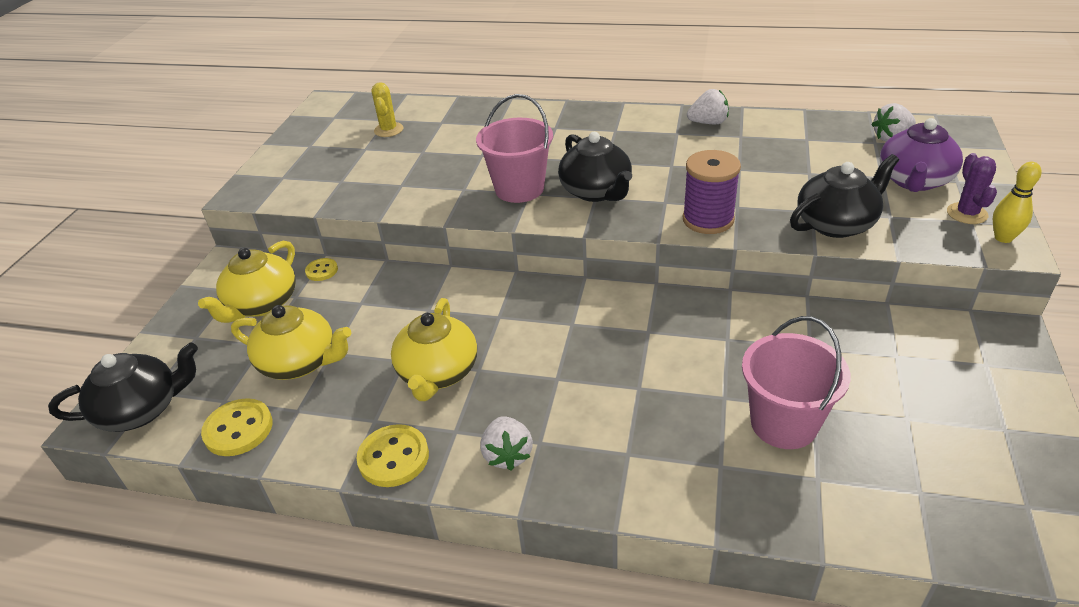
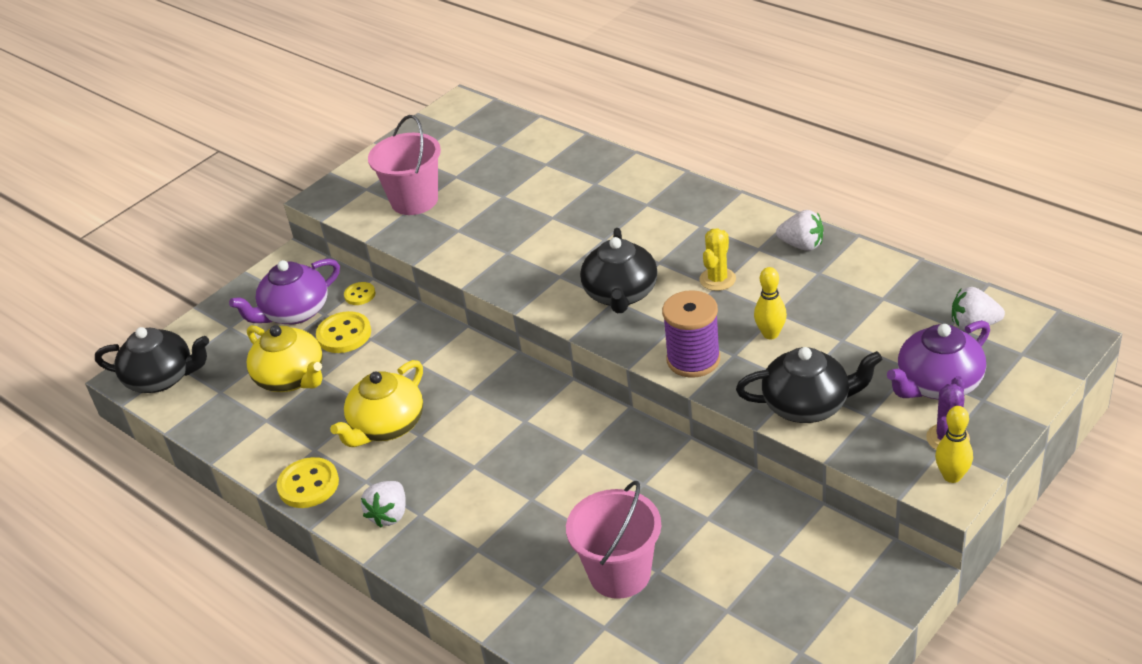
camera: 30 degrees right, 0 degrees up
yellow teapot [198,241,296,323] -> purple teapot [229,259,340,324]
yellow button [201,398,273,456] -> yellow button moved to [316,311,371,353]
yellow cactus [371,82,403,137] -> yellow cactus moved to [699,228,736,291]
pink bucket [476,94,553,203] -> pink bucket moved to [368,115,441,215]
none -> yellow bowling pin [754,267,787,339]

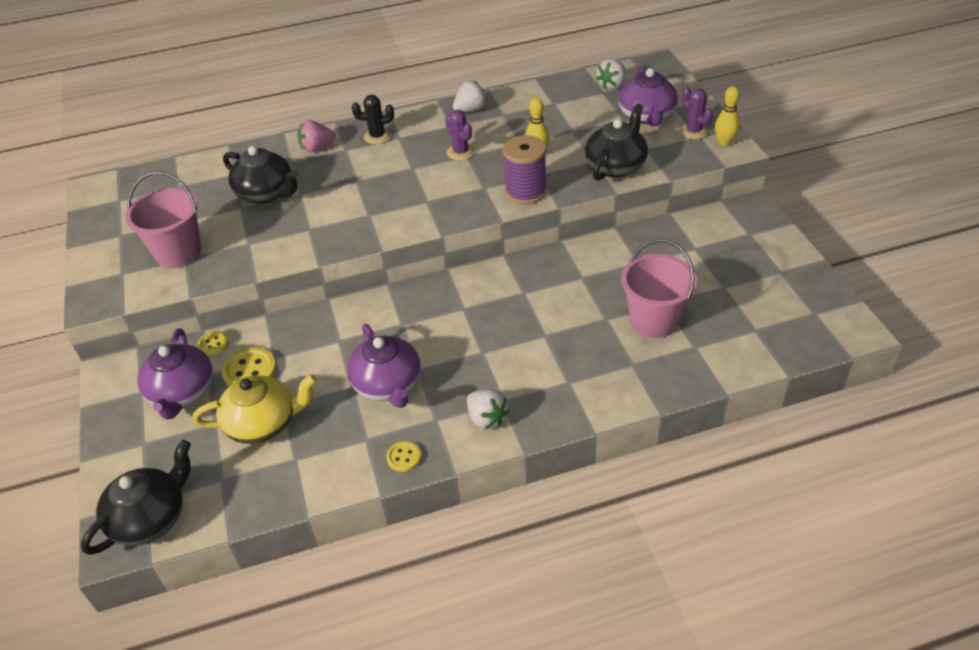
camera: 60 degrees left, 5 degrees up
yellow button [277,457,339,508] -> yellow button [387,441,421,472], size x0.59
yellow teapot [330,360,423,447] -> purple teapot [347,324,421,408]
black teapot [580,228,658,313] -> black teapot moved to [223,146,299,204]
yellow cactus [699,228,736,291] -> purple cactus [445,110,475,160]
none -> pink strawberry [298,120,335,152]
none -> black cactus [352,95,394,144]

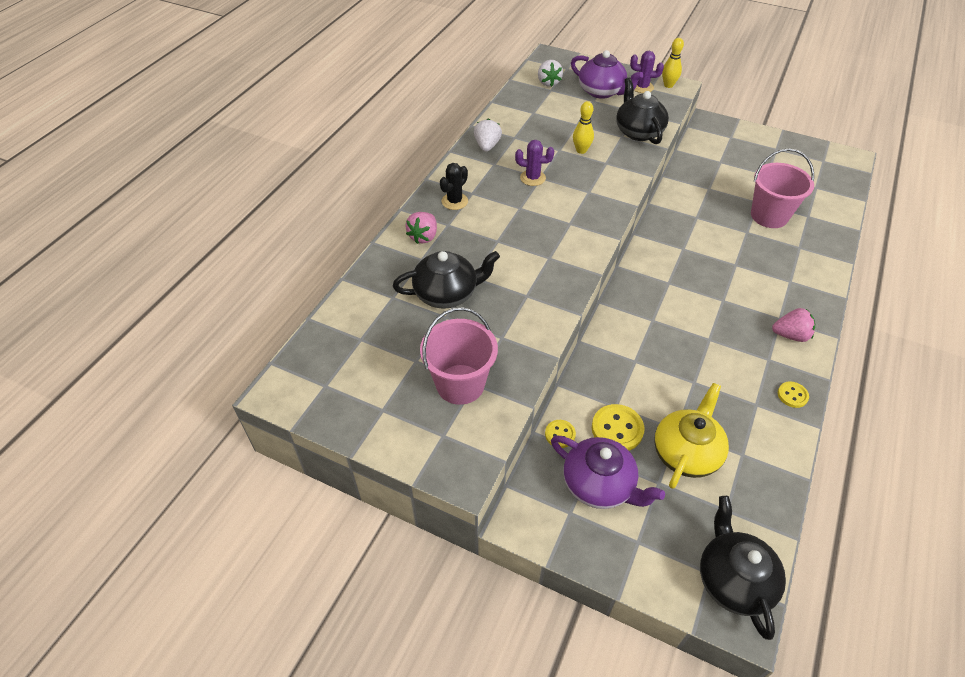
camera: 50 degrees left, 5 degrees up
purple teapot [347,324,421,408] -> none
white strawberry [467,389,510,430] -> pink strawberry [772,308,815,342]
purple spool [503,135,547,204] -> none

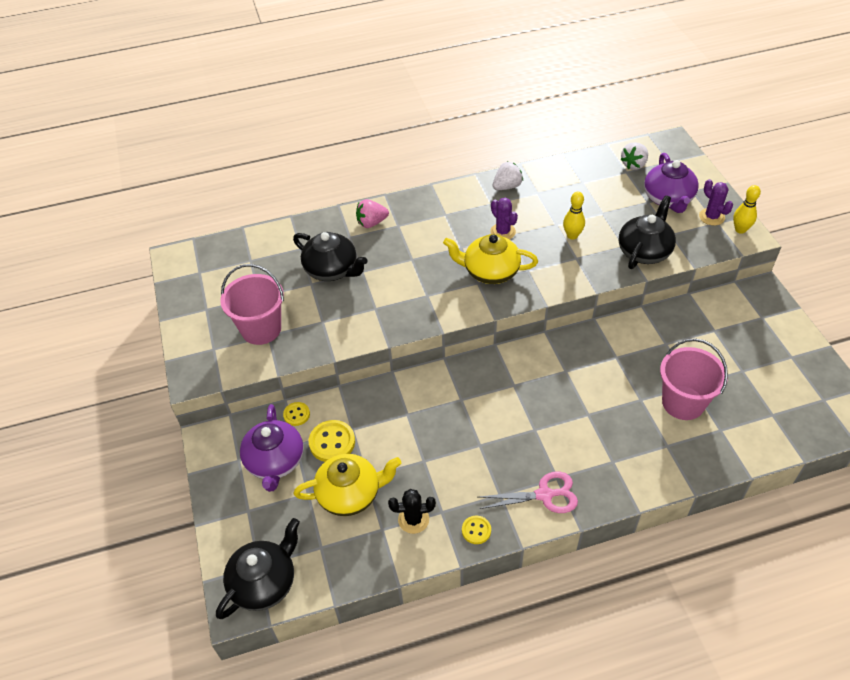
camera: 50 degrees right, 0 degrees up
black cactus [440,163,468,210] -> black cactus moved to [388,489,436,534]
pink strawberry [772,308,815,342] -> pink scissors [479,472,578,513]
none -> yellow teapot [443,234,538,284]

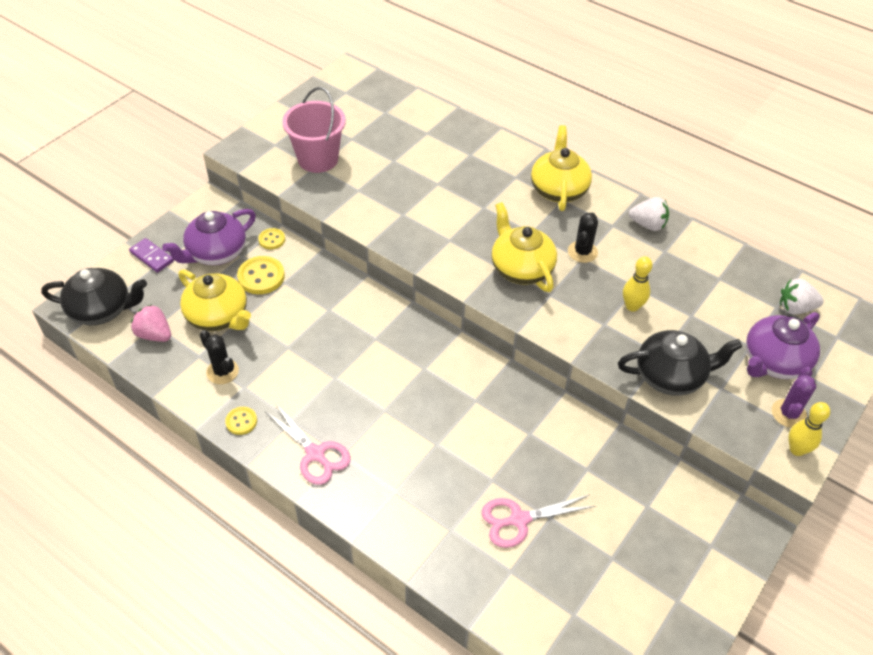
camera: 50 degrees right, 0 degrees up
black teapot [293,232,368,281] -> none
pink strawberry [356,199,389,228] -> pink strawberry moved to [131,304,171,342]
purple cactus [490,198,518,240] -> black cactus [568,212,598,263]
pink bucket [660,338,728,420] -> pink scissors [482,495,595,548]
none -> purple domino [129,238,174,273]
none -> yellow teapot [531,125,592,211]

